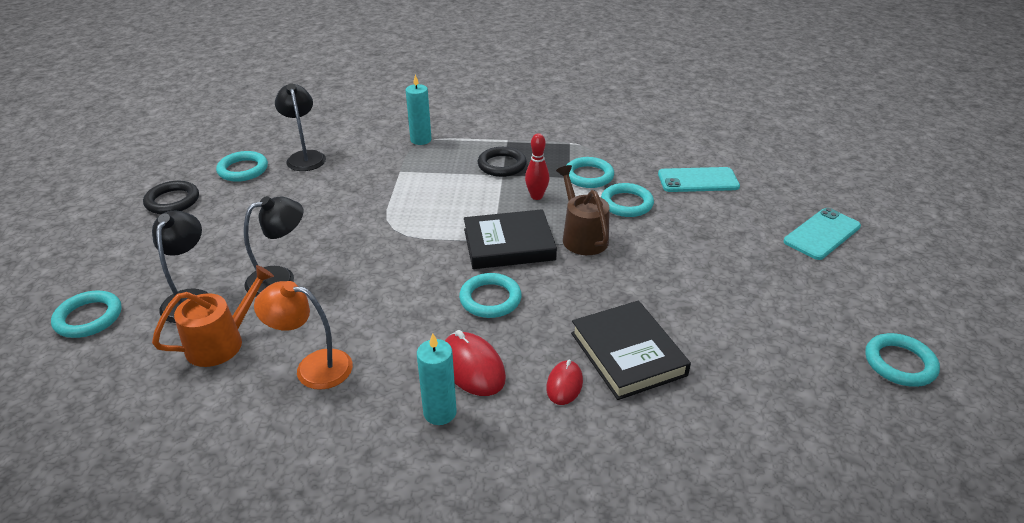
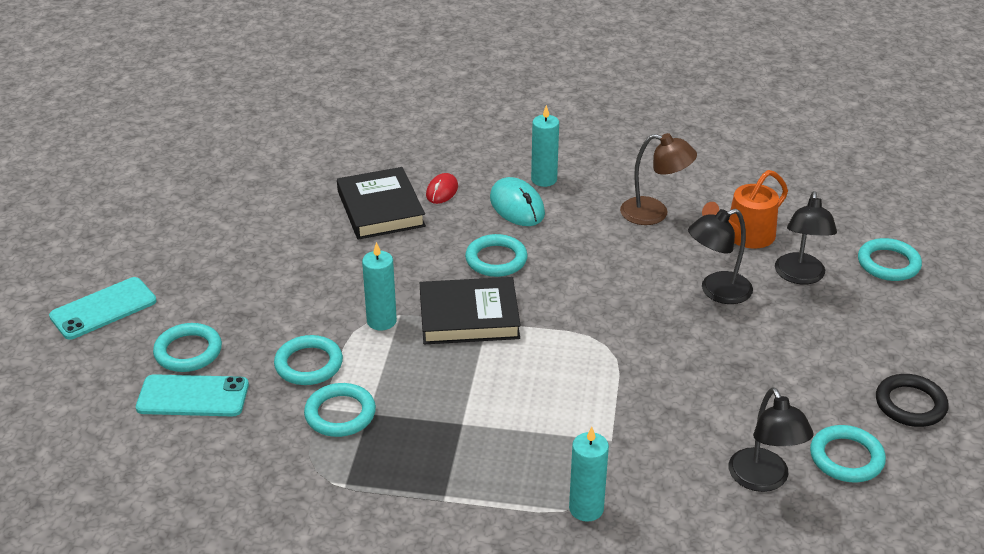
camera: 175 degrees left, 0 degrees up
orange lamp [254,281,353,390] -> brown lamp [620,133,697,225]
red mouse [445,330,506,396] -> turquoise mouse [490,177,545,226]
black ring [478,147,527,177] -> none
red bowling pin [525,133,549,200] -> none
brown watering can [556,165,610,255] -> turquoise candle [362,242,397,330]
turquoise ring [865,333,940,387] -> turquoise ring moved to [153,323,222,372]

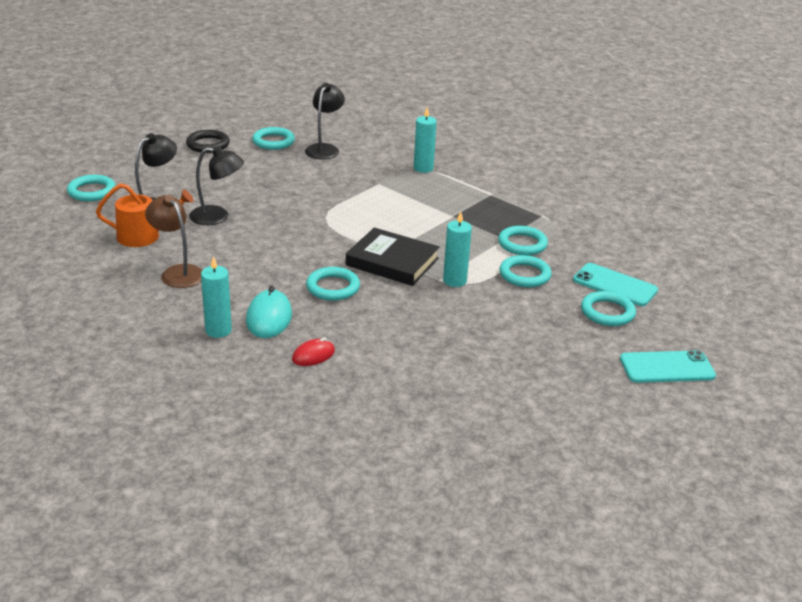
camera: 150 degrees left, 5 degrees down
black book [337,167,426,240] -> none

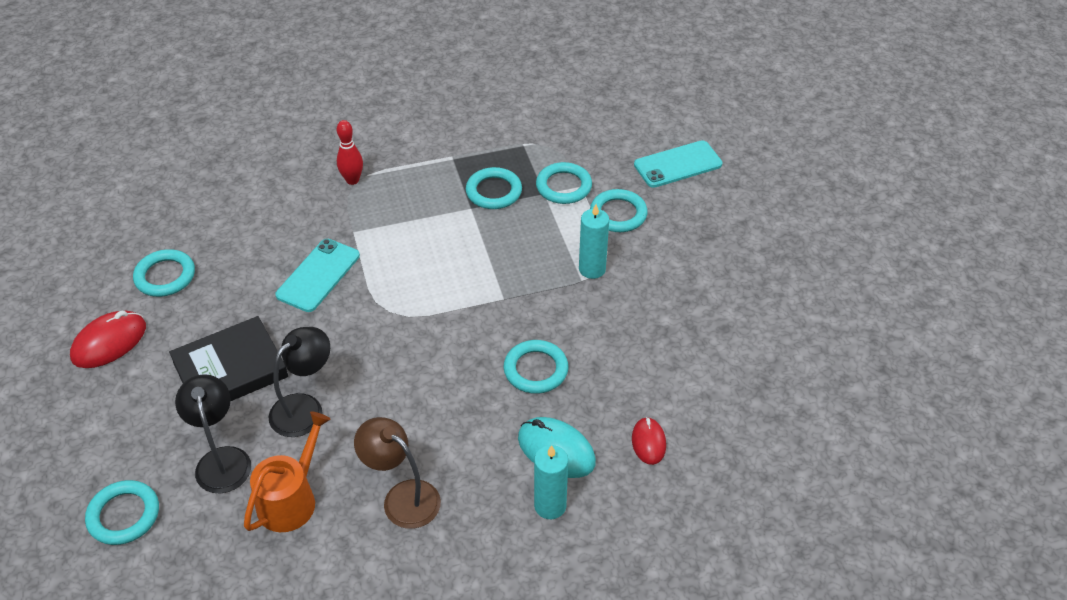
camera: 55 degrees left, 15 degrees up
brown lamp [145,195,202,288] -> brown lamp turned 45 degrees clockwise [354,417,441,529]
black ring [186,130,230,153] -> red mouse [70,310,146,368]
black lamp [305,83,345,159] -> none
black book [346,228,440,286] -> black book moved to [169,316,288,401]
turquoise candle [414,107,437,173] -> red bowling pin [337,120,363,185]
turquoise ring [581,291,636,326] -> turquoise ring moved to [466,167,522,209]
turquoise phone [620,350,716,383] -> turquoise phone moved to [275,239,360,312]

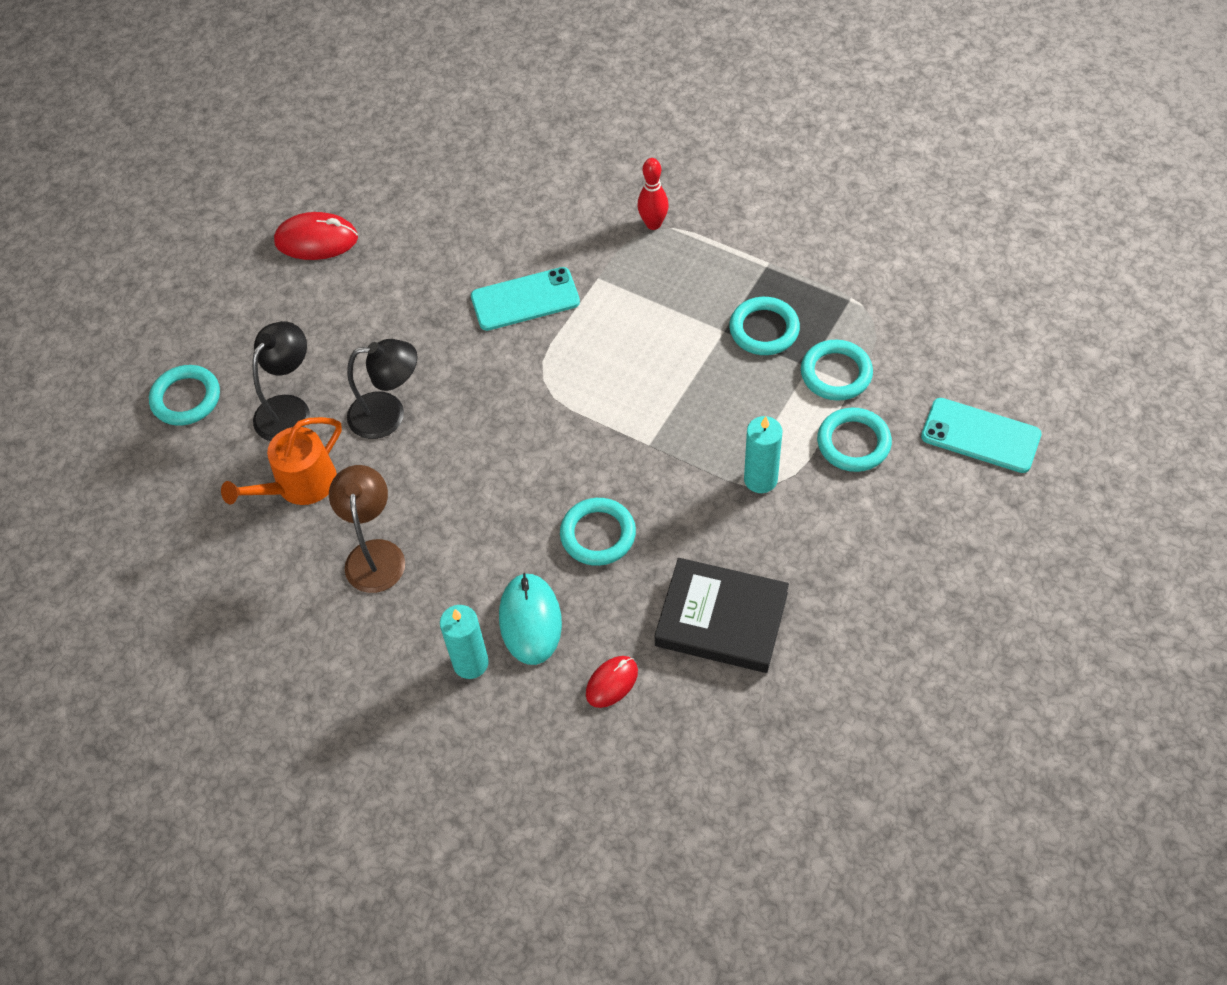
camera: 50 degrees right, 10 degrees up
turquoise ring [133,249,195,297] -> none
black book [169,316,288,401] -> black book moved to [654,558,789,673]
orange watering can [244,411,331,532] -> orange watering can turned 150 degrees clockwise [221,417,342,505]

